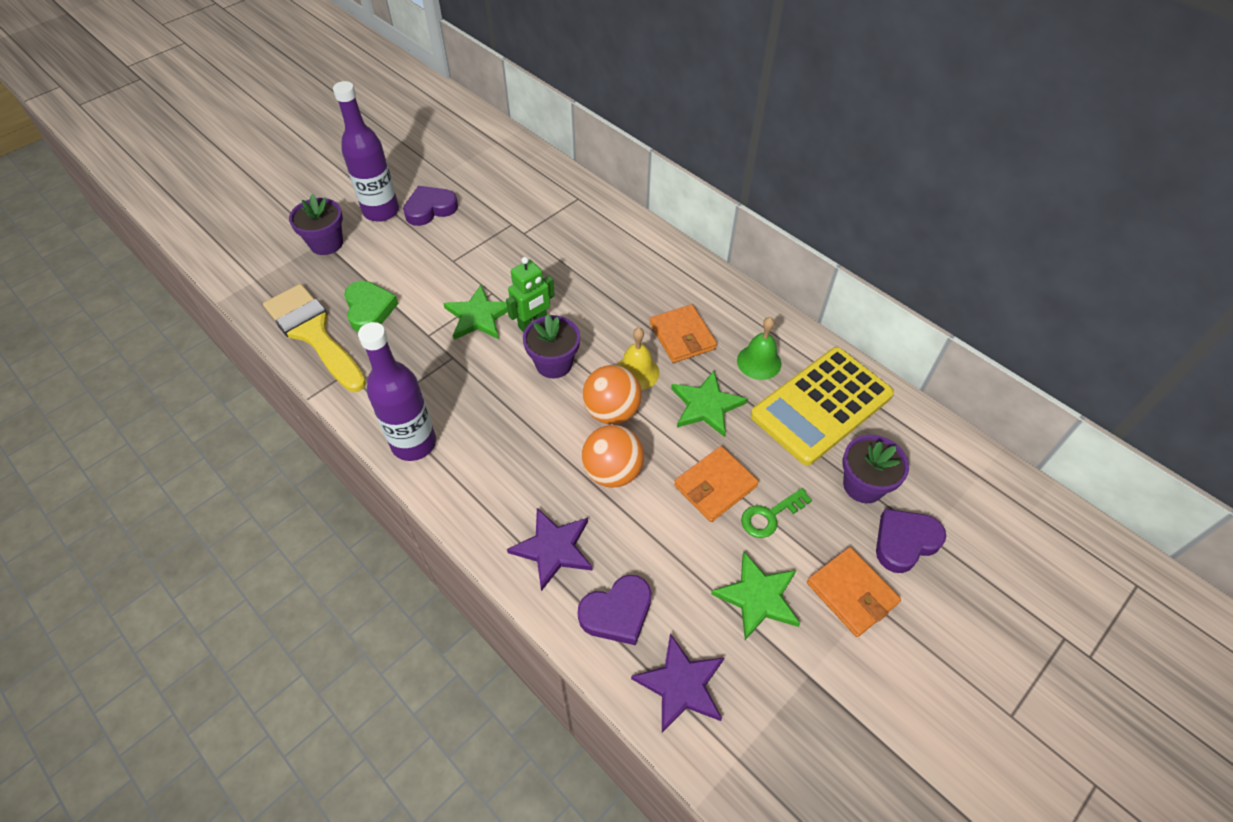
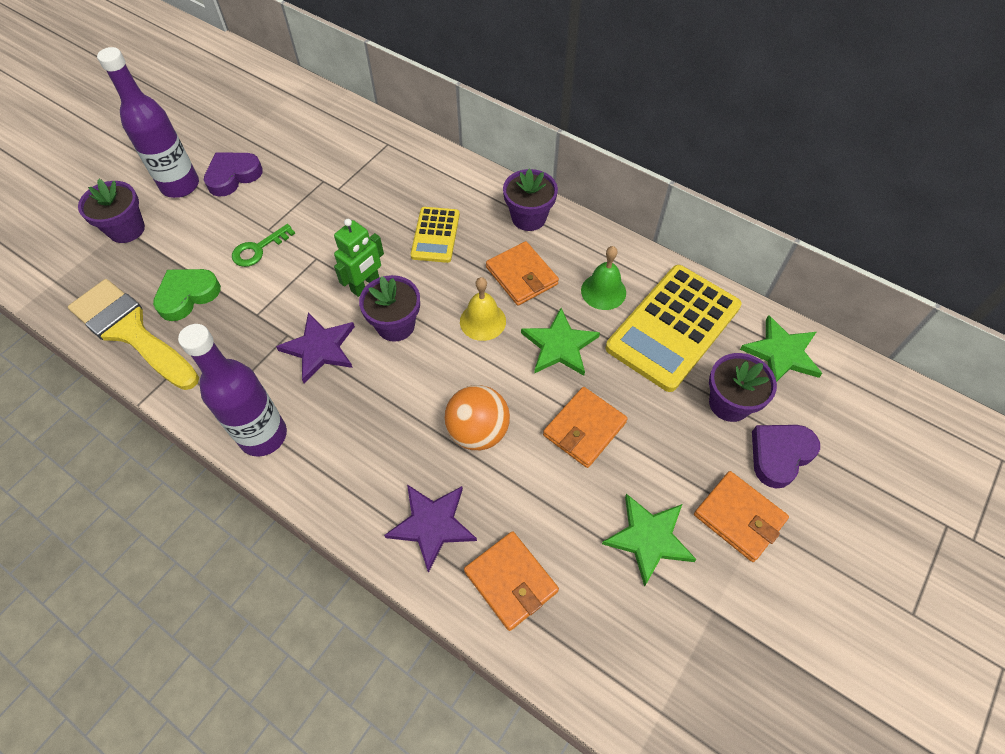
camera: 10 degrees left, 5 degrees up
green heart [344,281,399,332] -> green heart turned 105 degrees counterclockwise [153,269,221,321]
green star [443,285,508,340] -> green star moved to [740,315,823,382]
purple heart [578,575,652,645] -> orange wallet [464,531,559,631]
orange ball [582,365,642,424] -> none
purple star [631,633,724,733] -> purple star moved to [276,313,355,383]
green key [741,488,812,538] -> green key moved to [232,224,295,267]
none -> yellow calculator [411,207,460,263]
none -> purple flower pot [503,169,558,231]

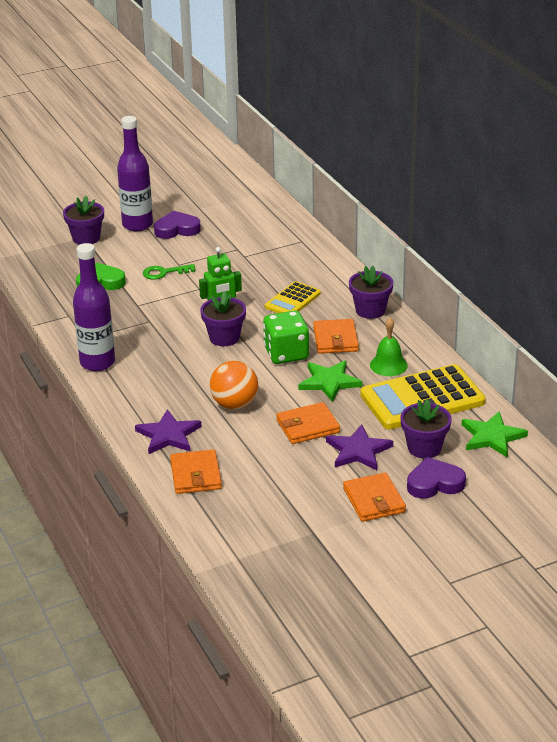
camera: 30 degrees right, 25 degrees down
yellow brush [68,279,199,390] -> none
purple star [276,313,355,383] -> purple star moved to [326,424,393,470]
yellow bell [460,277,506,341] -> green dice [263,311,309,364]
green star [602,494,697,587] -> none

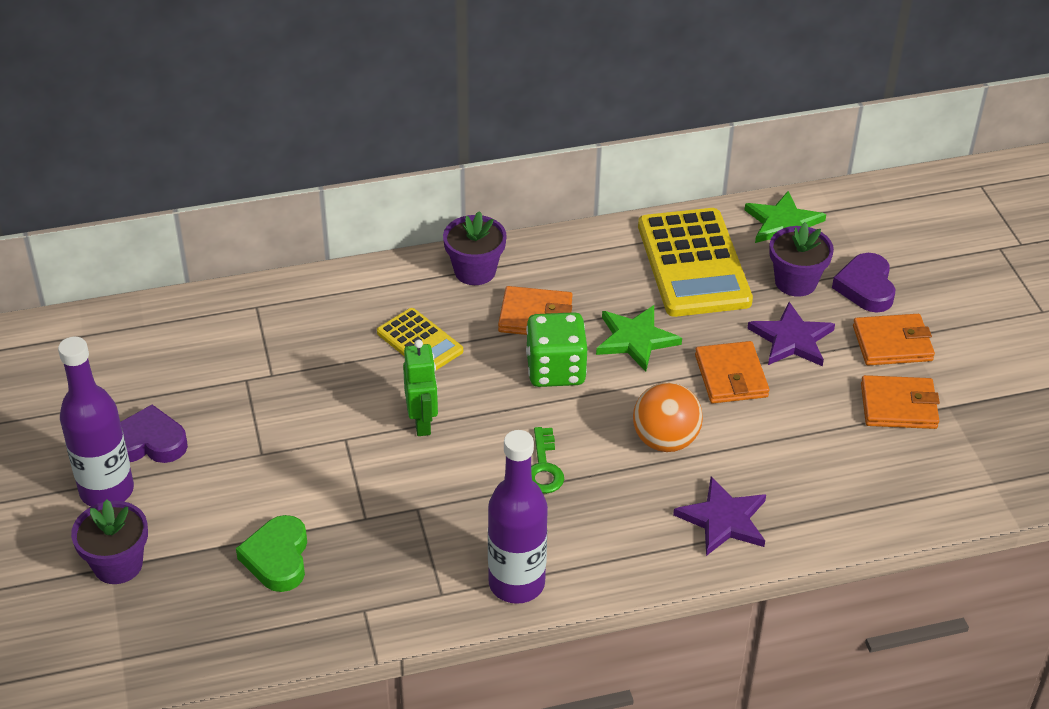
camera: 80 degrees left, 10 degrees up
green key [143,264,195,280] -> green key moved to [531,427,564,494]
purple heart [154,211,201,239] -> purple heart turned 90 degrees clockwise [120,405,188,463]
orange wallet [170,449,222,494] -> orange wallet moved to [861,375,940,429]
purple flower pot [200,291,246,346] -> none
green bell [370,318,408,376] -> none

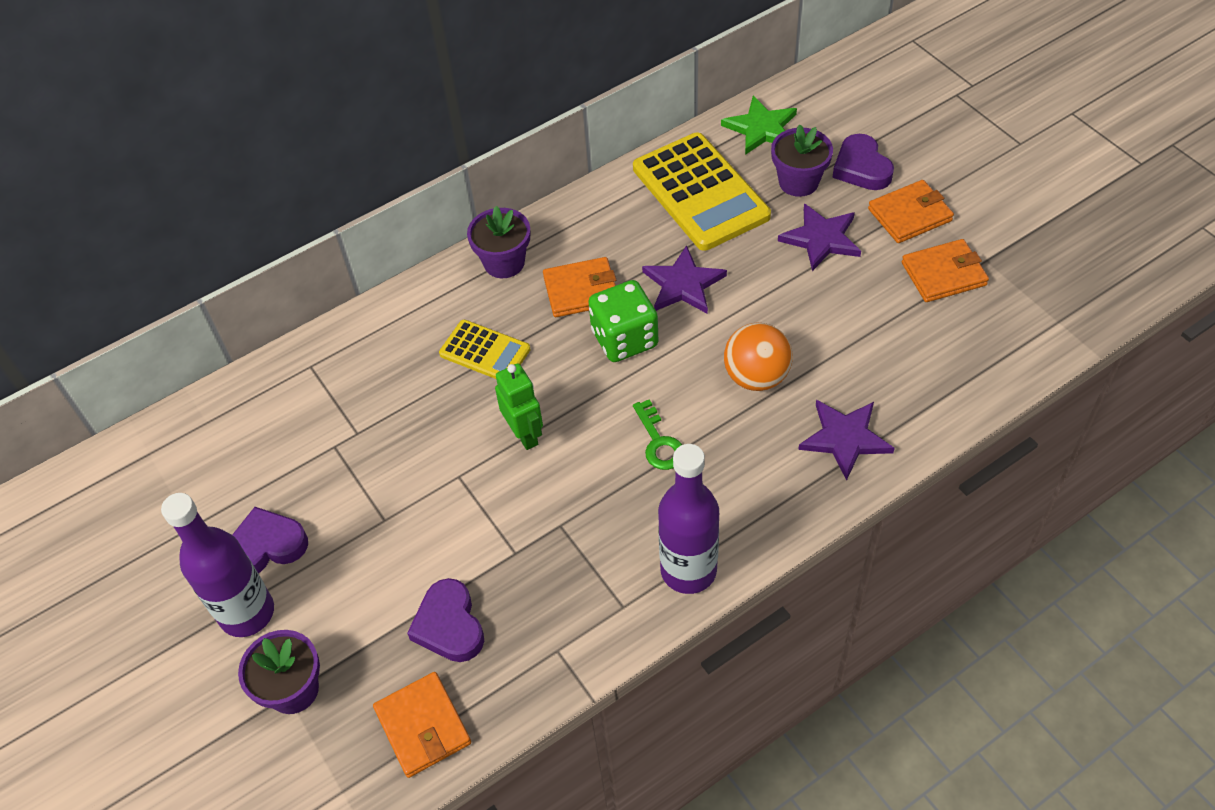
camera: 15 degrees left, 10 degrees up
green heart [236,515,307,592] -> purple heart [407,578,484,662]
green star [596,305,682,372] -> purple star [642,245,727,314]
orange wallet [695,341,770,403] -> orange wallet moved to [373,672,471,778]

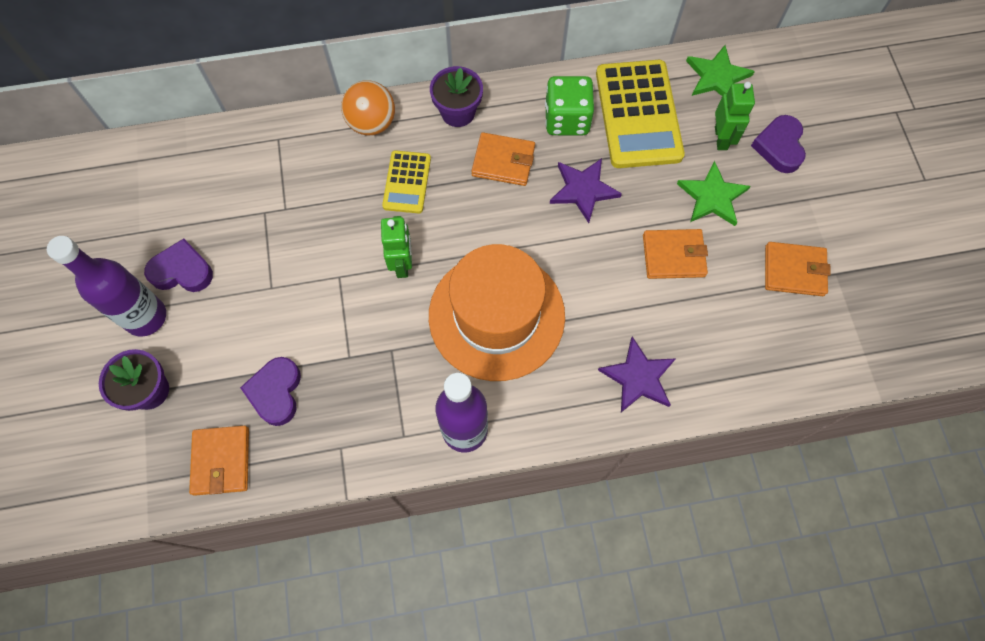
camera: 20 degrees right, 15 degrees up
yellow calculator [439,320,531,379] -> yellow calculator turned 45 degrees clockwise [382,150,431,214]
green dice [588,280,658,362] -> green dice moved to [545,76,594,135]
green key [633,399,682,470] -> orange hat [429,244,565,381]
orange ball [724,323,793,391] -> orange ball moved to [341,80,395,135]
purple flower pot [771,125,833,197] -> green robot [715,82,755,150]
purple star [778,203,861,271] -> green star [677,161,751,226]
orange wallet [868,180,954,243] -> orange wallet moved to [643,229,708,279]

